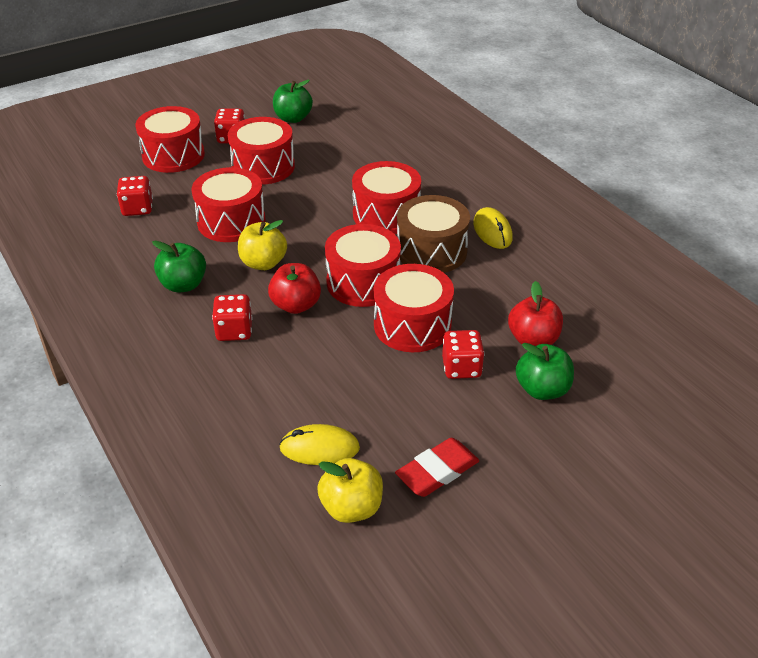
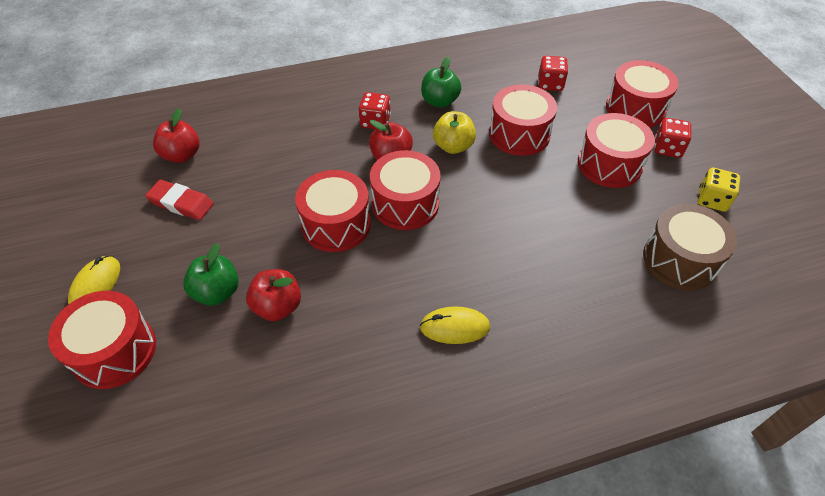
camera: 105 degrees right, 10 degrees up
green apple [273,80,313,123] -> yellow dice [697,168,740,212]
yellow mouse [279,424,360,465] -> yellow mouse moved to [68,256,120,304]
yellow apple [317,458,383,523] -> red apple [153,108,200,163]
red drum [352,161,421,234] -> red drum moved to [48,291,156,389]
red eraser [395,438,479,497] -> red eraser turned 45 degrees counterclockwise [145,180,214,220]
brown drum [397,195,470,273] -> brown drum moved to [643,204,737,290]
red dice [442,330,484,379] -> none

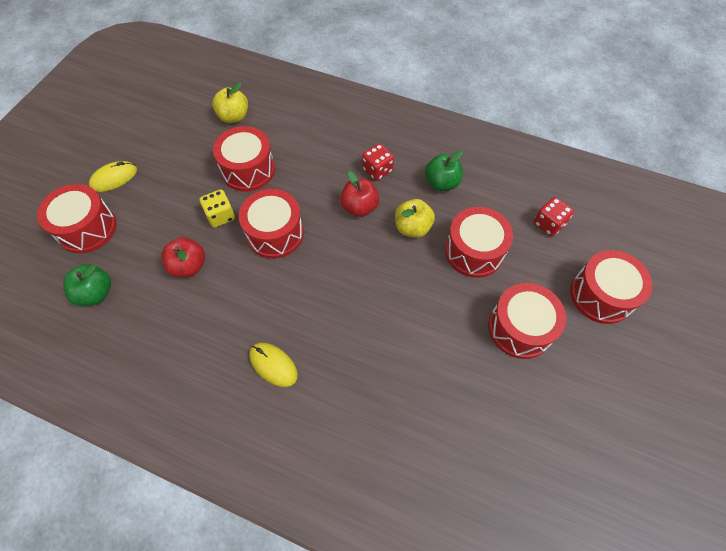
camera: 40 degrees right, 10 degrees up
red eraser [145,180,214,220] -> none
red apple [153,108,200,163] -> yellow apple [212,83,248,123]
green apple [183,243,239,306] -> green apple moved to [63,264,111,306]
red drum [370,150,441,230] -> red drum moved to [213,126,275,192]
brown drum [643,204,737,290] -> none
red dice [655,118,691,158] -> none
yellow dice [697,168,740,212] -> yellow dice moved to [200,189,235,228]

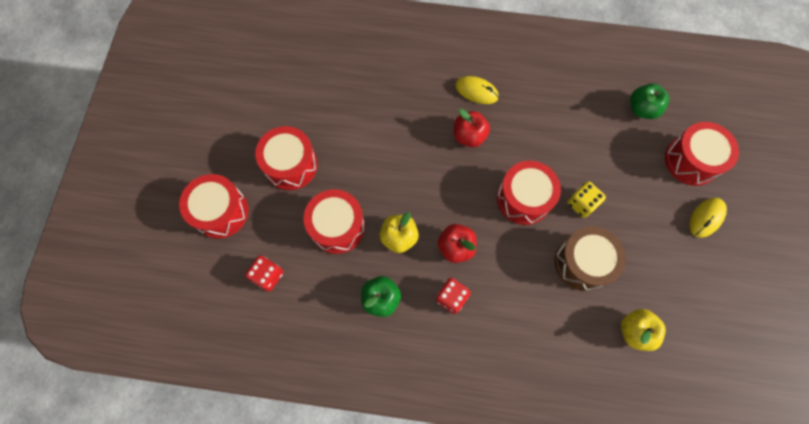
camera: 165 degrees right, 10 degrees up
red apple [162,237,205,277] -> red apple moved to [454,109,490,147]
red drum [213,126,275,192] -> brown drum [555,226,626,291]

